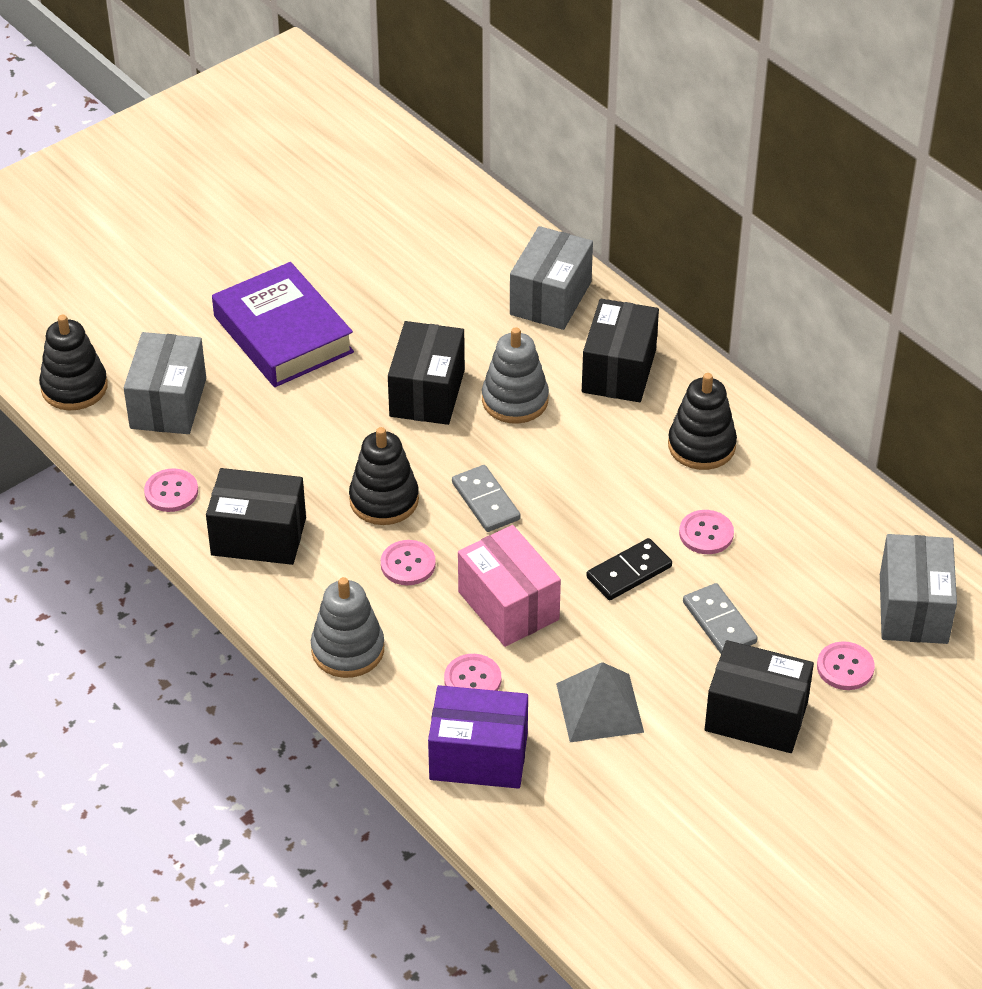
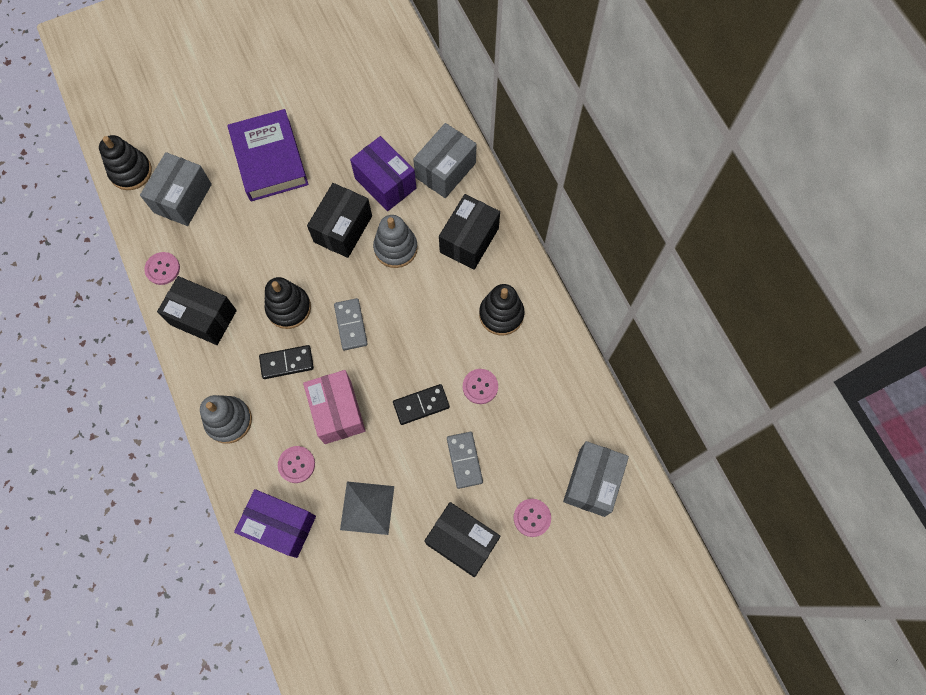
camera: 15 degrees right, 25 degrees up
pink button [381,540,436,585] -> black domino [259,345,314,379]
none -> purple box [350,136,416,211]

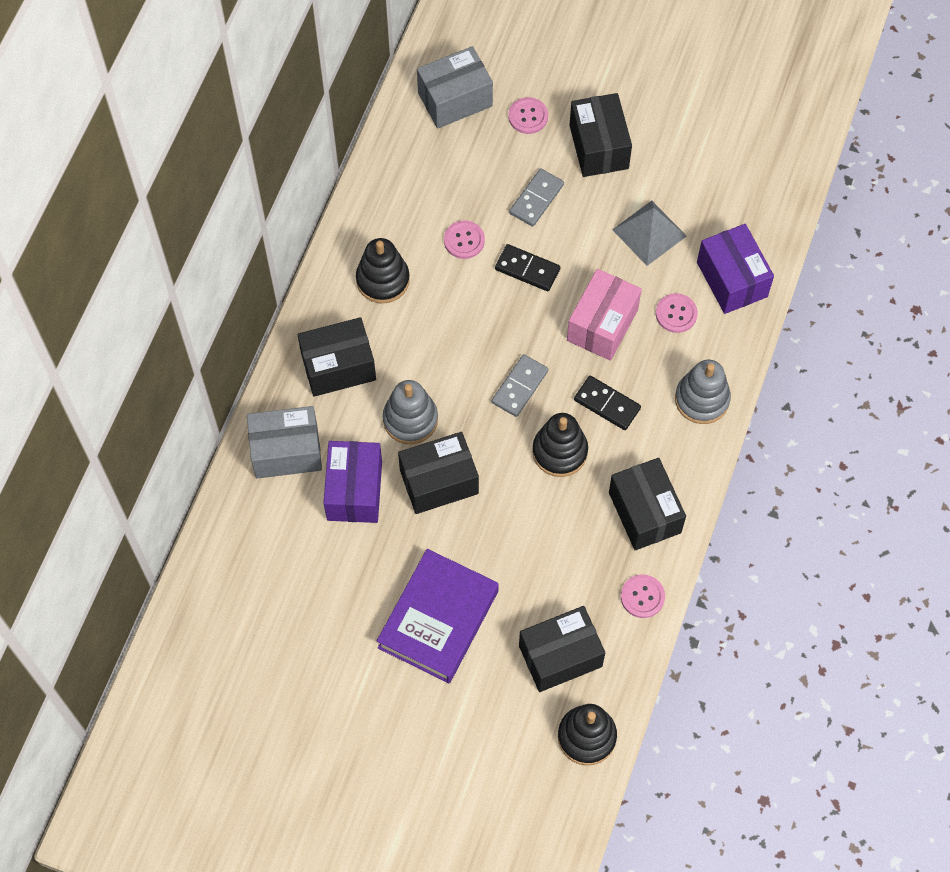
camera: 135 degrees left, 5 degrees down
grey box [140,152,212,226] -> black box [519,606,605,692]

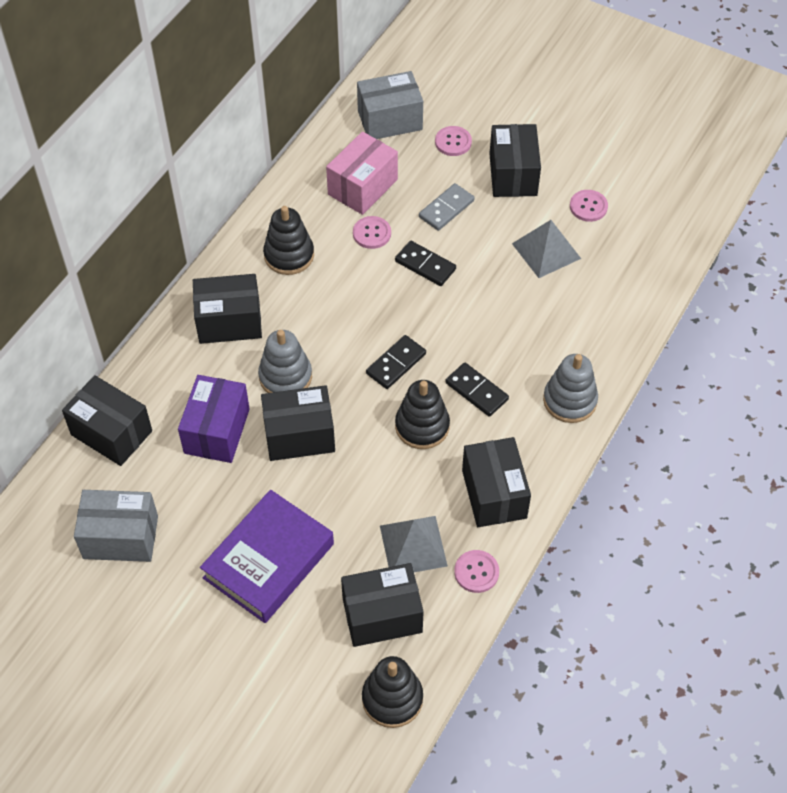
camera: 10 degrees right, 10 degrees down
grey box [247,406,322,479] -> grey box moved to [74,490,158,562]
grey domino [492,354,548,417] -> black domino [366,335,426,389]
pink box [567,269,642,361] -> pink box moved to [326,132,398,215]
pink button [656,293,698,333] -> pink button moved to [570,190,608,222]
purple box [697,224,774,314] -> none
none -> black box [62,375,152,466]
none -> grey pyramid [380,516,448,572]

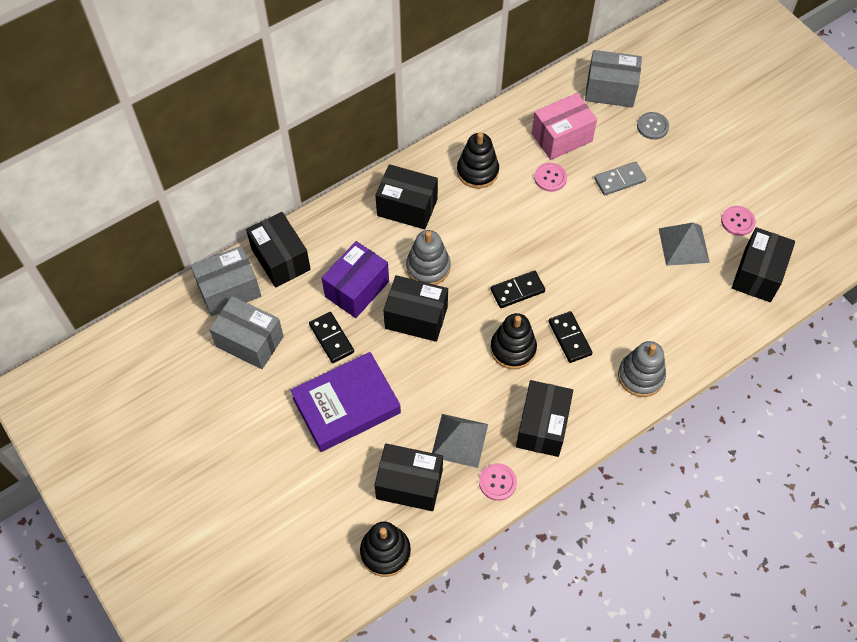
camera: 25 degrees right, 5 degrees up
black domino [395,241,456,286] -> black domino moved to [309,312,354,363]
pink button [435,126,472,156] -> grey button [637,112,669,140]
black box [489,124,541,197] -> black box moved to [732,227,795,302]
none -> grey box [191,246,261,316]

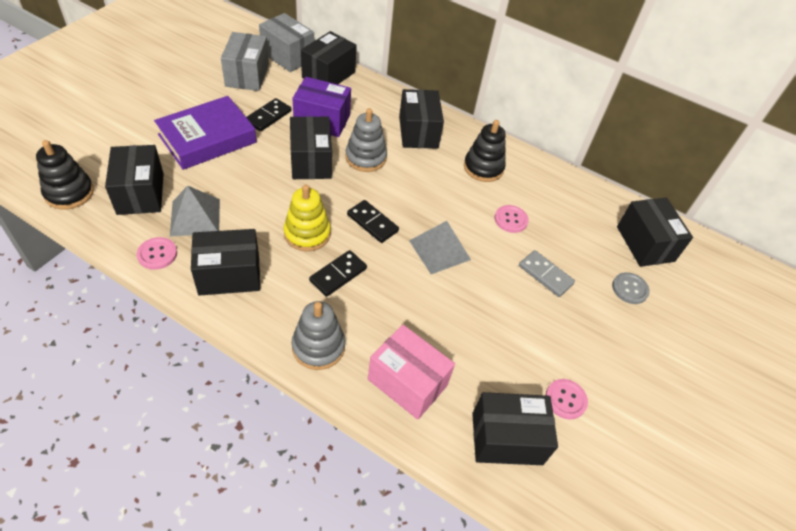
camera: 60 degrees right, 10 degrees down
purple book [290,352,401,452] -> purple book turned 75 degrees counterclockwise [154,96,257,170]
black stacking toy [490,313,537,369] -> yellow stacking toy [284,185,331,251]
pink box [532,93,597,160] -> pink box moved to [368,325,455,420]
grey box [585,50,642,107] -> black box [617,198,693,267]
grey pyramid [659,223,710,266] -> grey pyramid moved to [409,221,471,274]

